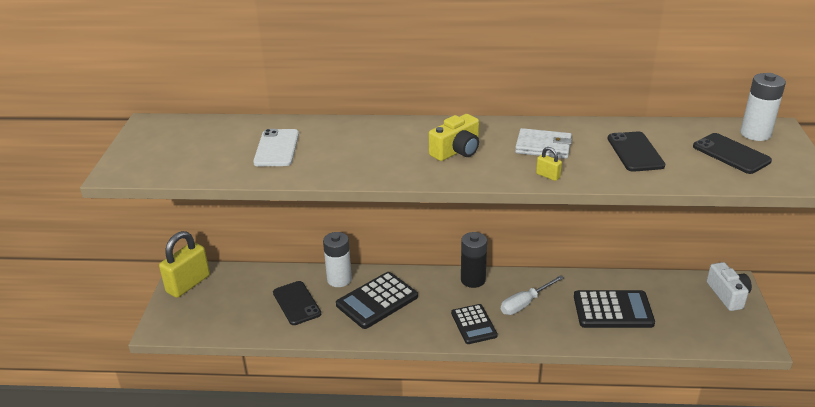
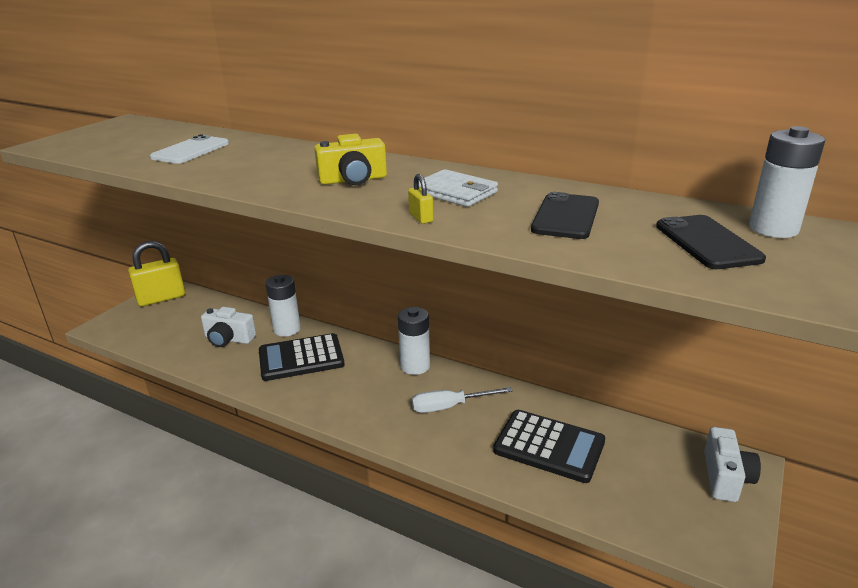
camera: 25 degrees right, 5 degrees down
black phone [273,281,321,325] -> white camera [201,307,256,347]
black calculator [451,304,498,344] -> none
black battery [461,232,487,288] -> white battery [398,307,430,375]

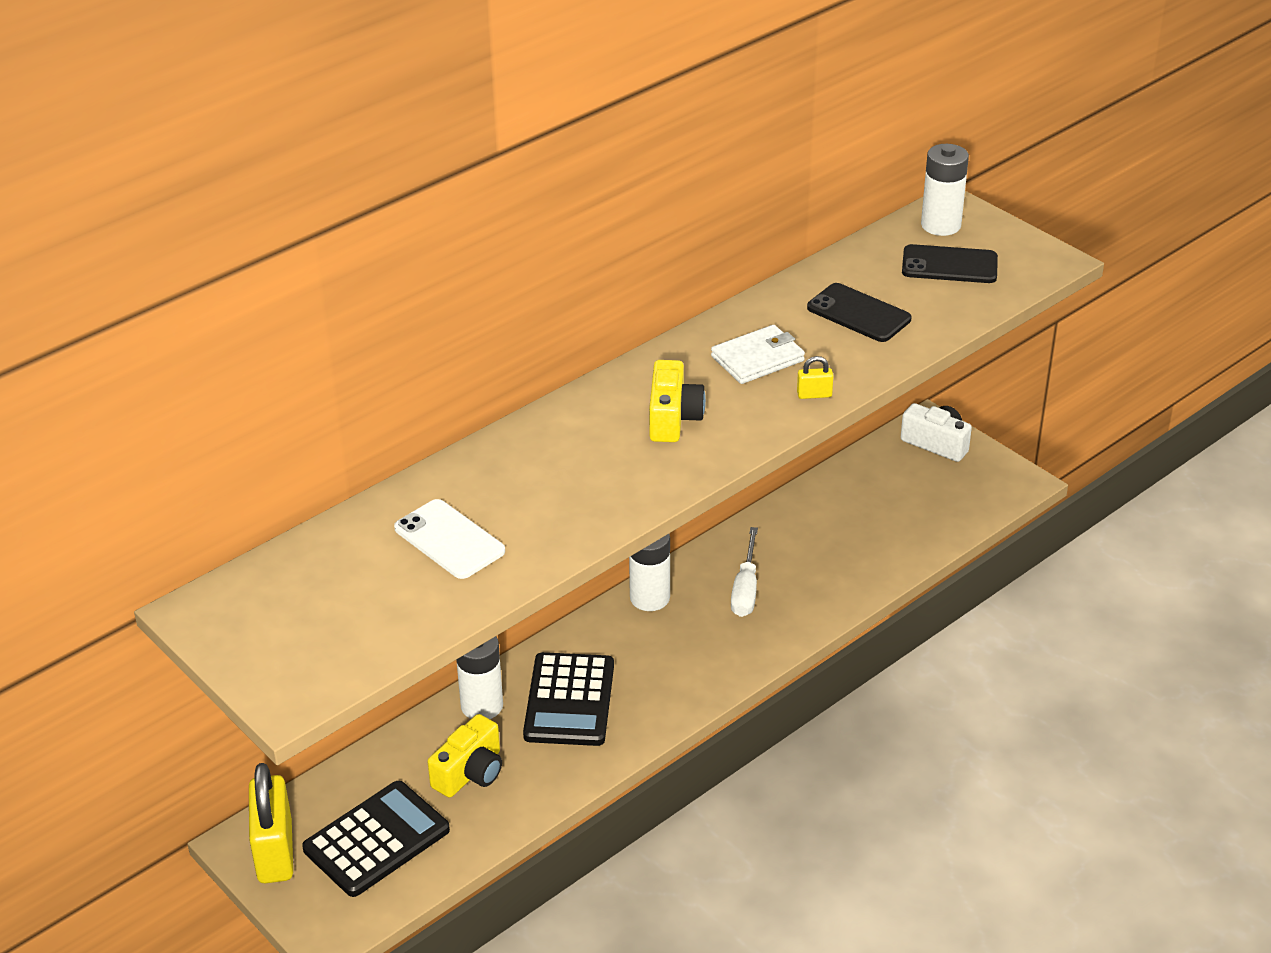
camera: 70 degrees left, 10 degrees up
white camera [201,307,256,347] -> yellow camera [428,714,502,798]
black calculator [493,410,605,483] -> black calculator moved to [302,781,450,897]

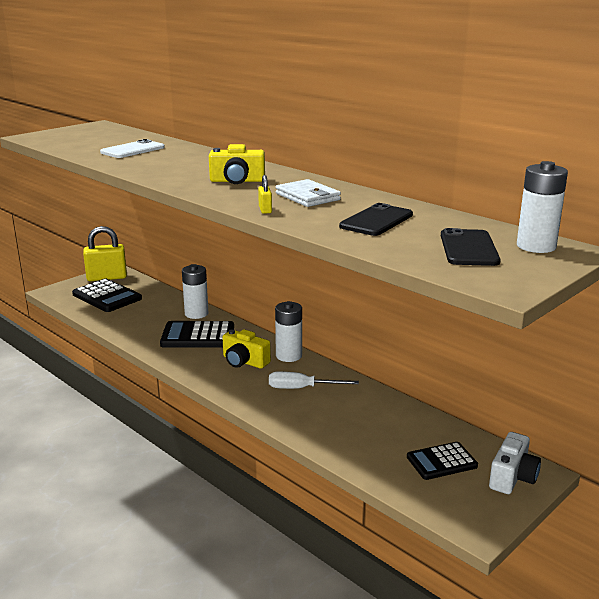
camera: 85 degrees right, 15 degrees down
yellow camera [428,714,502,798] -> yellow camera moved to [222,329,271,369]
none -> black calculator [407,442,478,480]

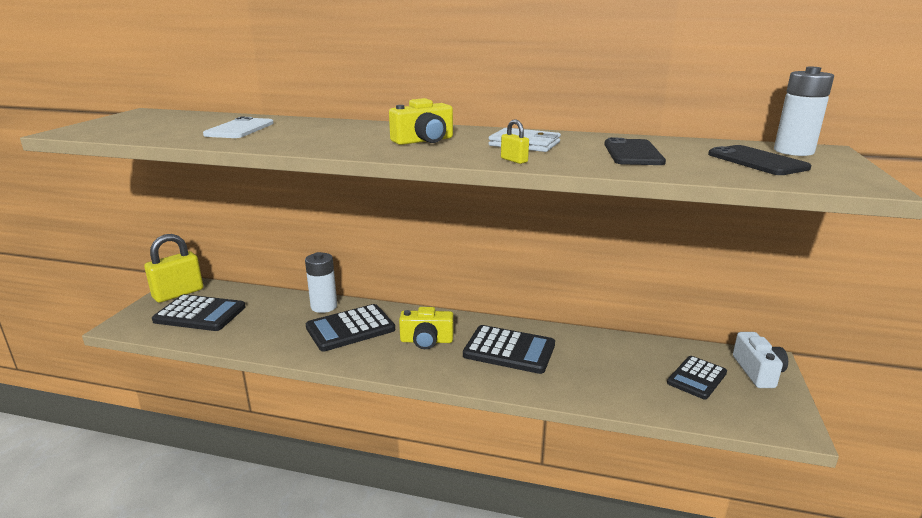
camera: 30 degrees left, 0 degrees up
white screwdriver [269,371,359,389] -> black calculator [463,325,555,374]
white battery [275,301,302,362] -> none

